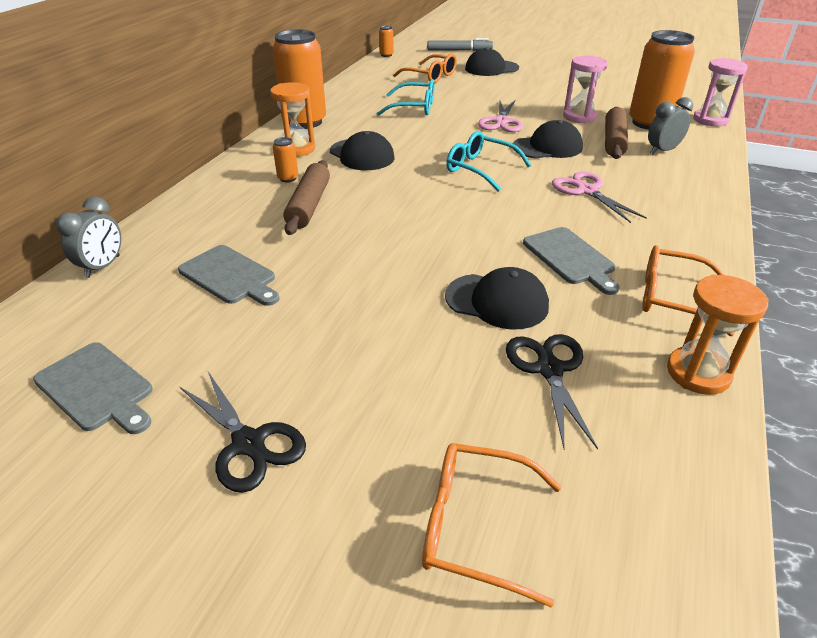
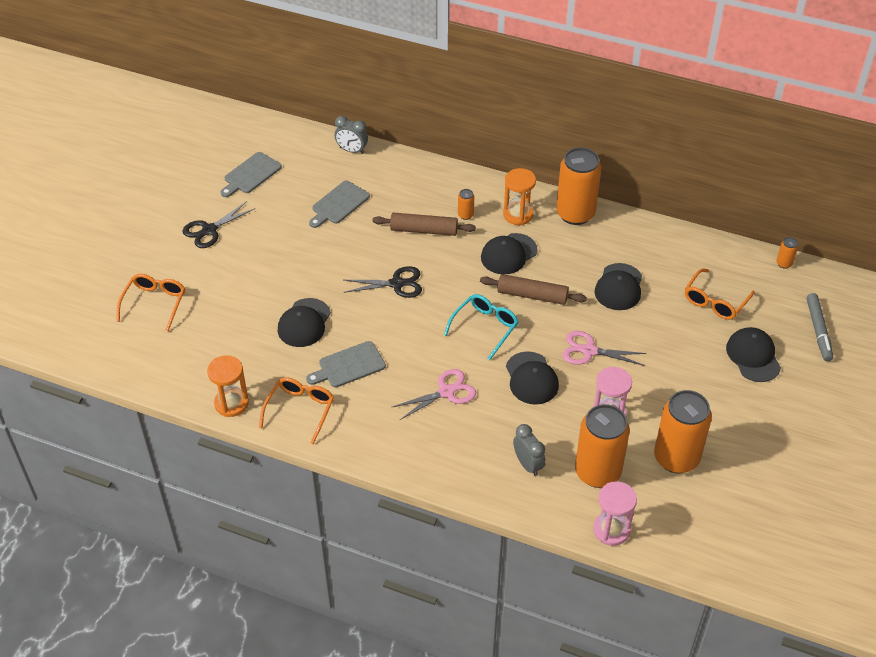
camera: 90 degrees right, 10 degrees up
turquoise glasses [377,79,434,116] -> black cap [595,263,642,310]
black scissors [506,334,598,450] -> black scissors moved to [344,266,422,298]
brown rolling pin [605,107,628,159] -> brown rolling pin moved to [480,274,587,305]
none -> orange can [654,390,712,473]

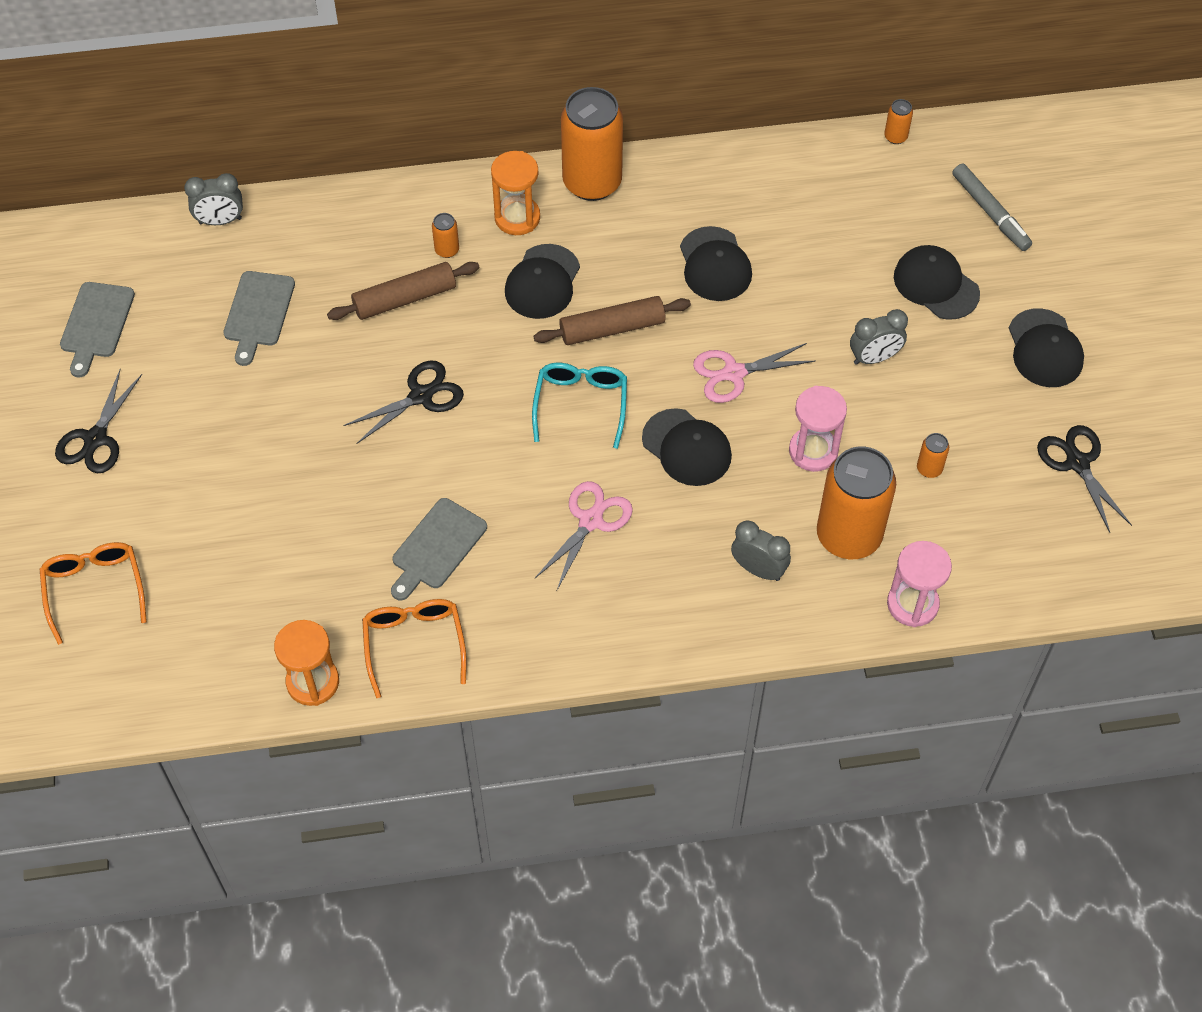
camera: 30 degrees left, 10 degrees up
black cap [278,298,331,347] -> black cap moved to [1009,308,1084,387]
orange can [654,390,712,473] -> orange can [917,433,949,478], size x0.41
orange glasses [685,269,755,320] -> none
none -> grey clock [850,309,908,365]
none -> black scissors [1037,425,1132,533]

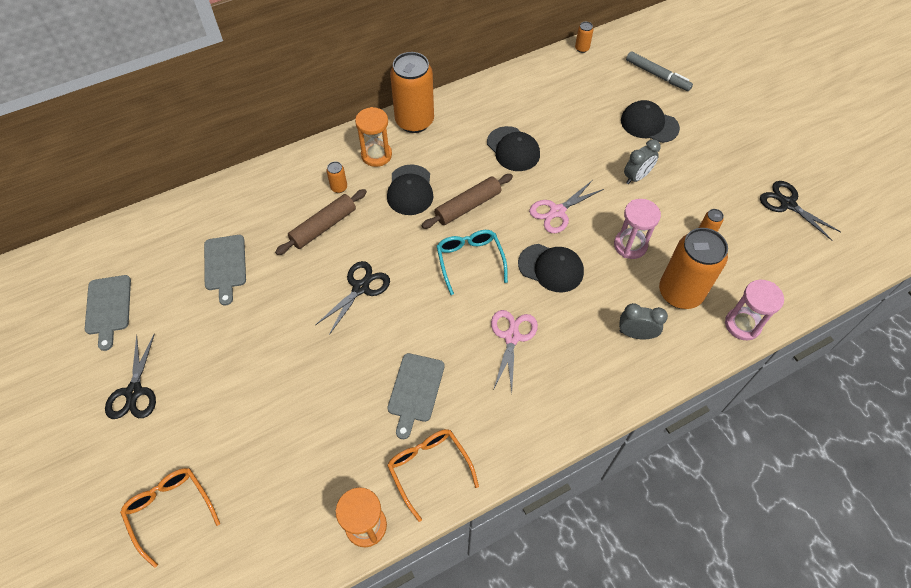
camera: 20 degrees left, 0 degrees up
grey clock [184,173,243,225] -> none
black cap [1009,308,1084,387] -> none

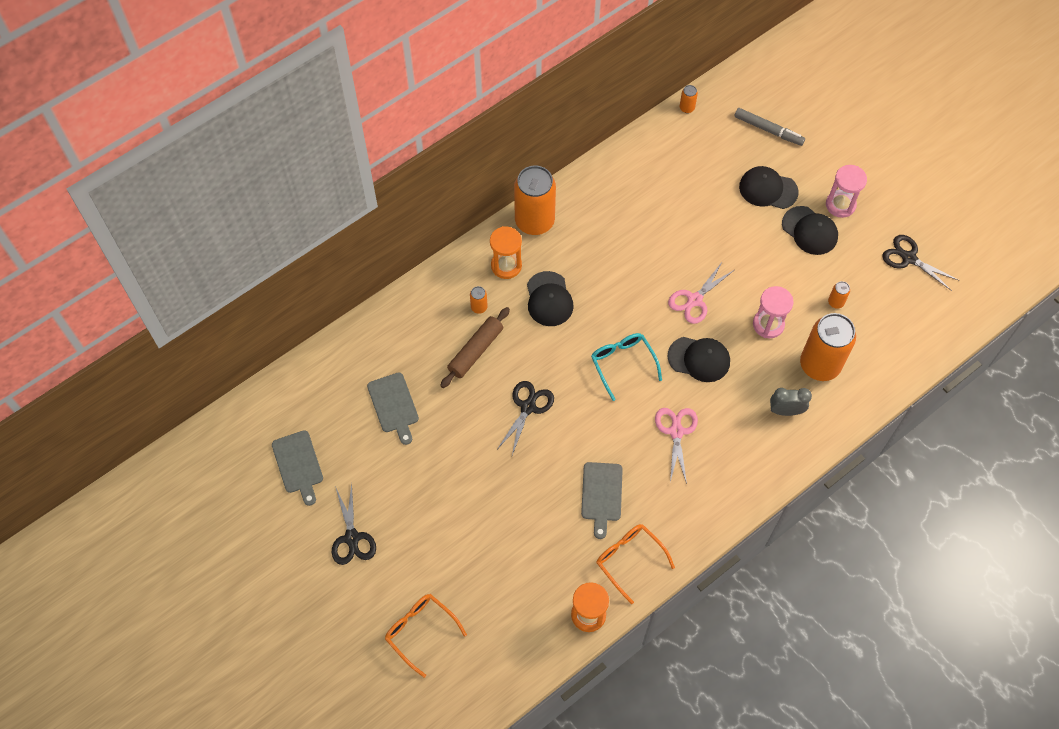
camera: 10 degrees left, 5 degrees up
brown rolling pin [422,174,513,229] -> none
black cap [487,126,540,171] -> black cap moved to [782,206,838,255]
grey clock [624,139,661,184] -> none
pink hourglass [725,280,784,340] -> pink hourglass moved to [826,165,867,218]

